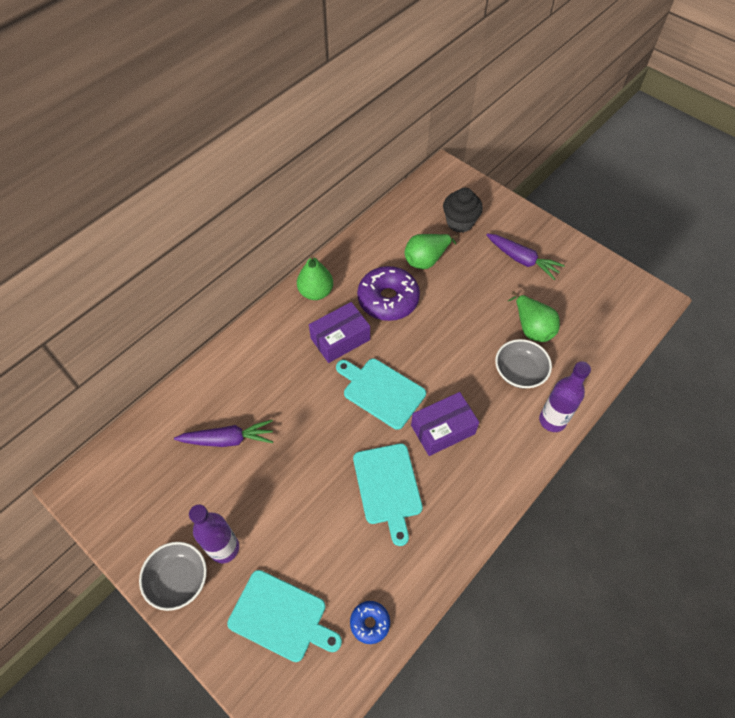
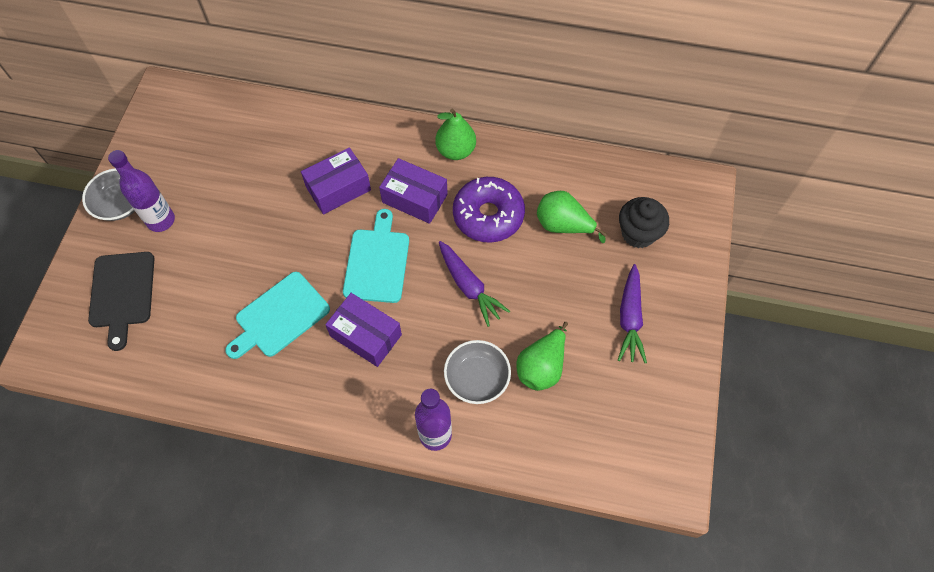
camera: 60 degrees right, 5 degrees up
purple carrot [174,420,273,447] -> purple carrot moved to [439,241,510,327]
turquoise cutting board [227,570,342,662] -> black cutting board [88,252,154,351]
blue donut [350,601,390,644] -> none
none -> purple box [301,147,371,215]

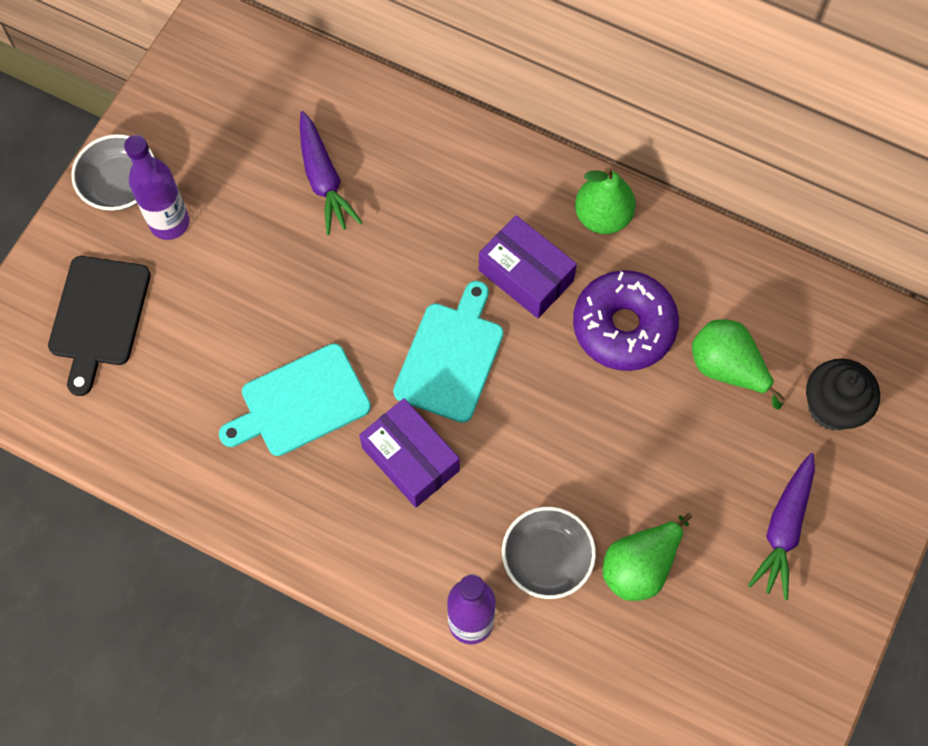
camera: 15 degrees right, 5 degrees up
purple box [301,147,371,215] -> none
purple carrot [439,241,510,327] -> purple carrot moved to [300,111,363,235]

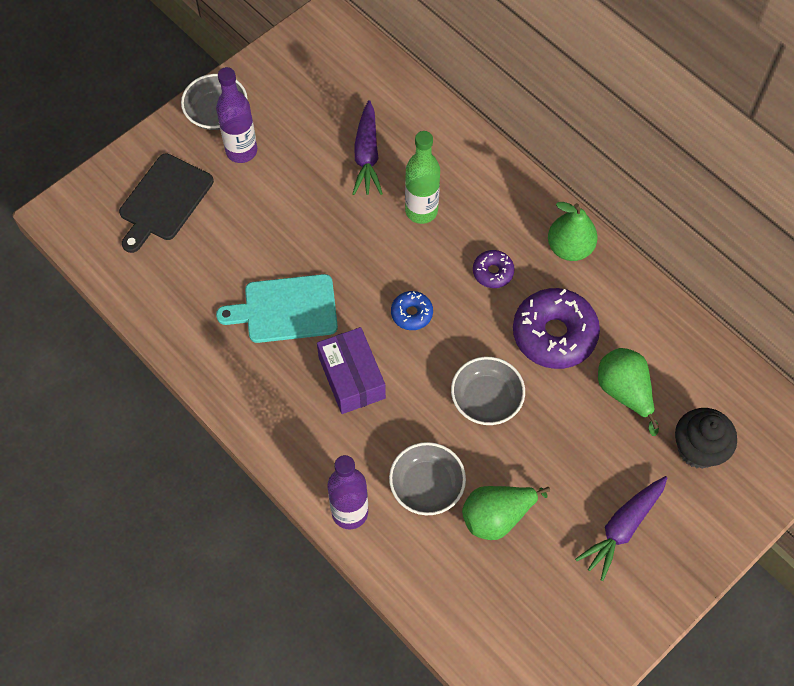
camera: 20 degrees right, 5 degrees down
turquoise cutting board [393,281,503,423] -> blue donut [391,291,433,330]
purple box [479,215,577,318] -> purple donut [473,250,515,288]
none -> green bottle [405,131,440,224]
none -> grey bowl [451,357,525,425]

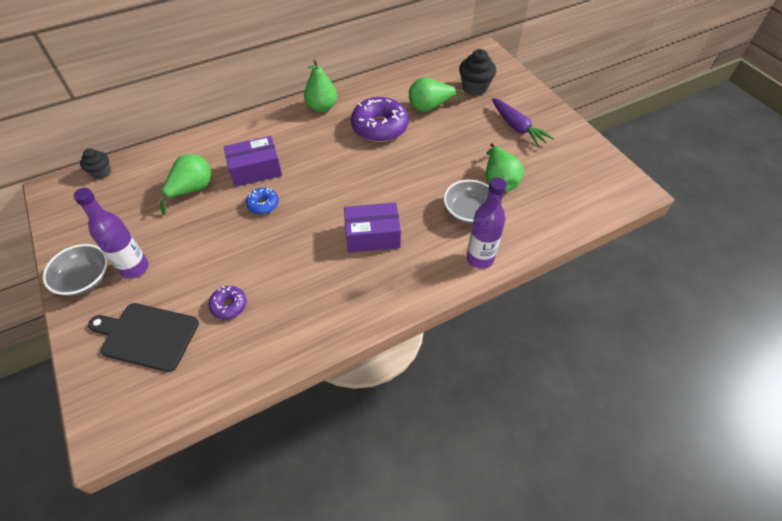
camera: 75 degrees left, 10 degrees down
black cutting board [119,154,214,253] -> black cutting board turned 150 degrees clockwise [88,303,199,372]
turquoise cutting board [216,274,338,343] -> none
purple carrot [352,100,383,195] -> green pear [156,154,211,215]
blue donut [391,291,433,330] -> blue donut moved to [246,188,279,214]
green bottle [405,131,440,224] -> purple box [224,136,282,187]
grey bowl [451,357,525,425] -> none
purple donut [473,250,515,288] -> purple donut moved to [208,286,247,319]
none -> black cupcake [80,148,111,179]

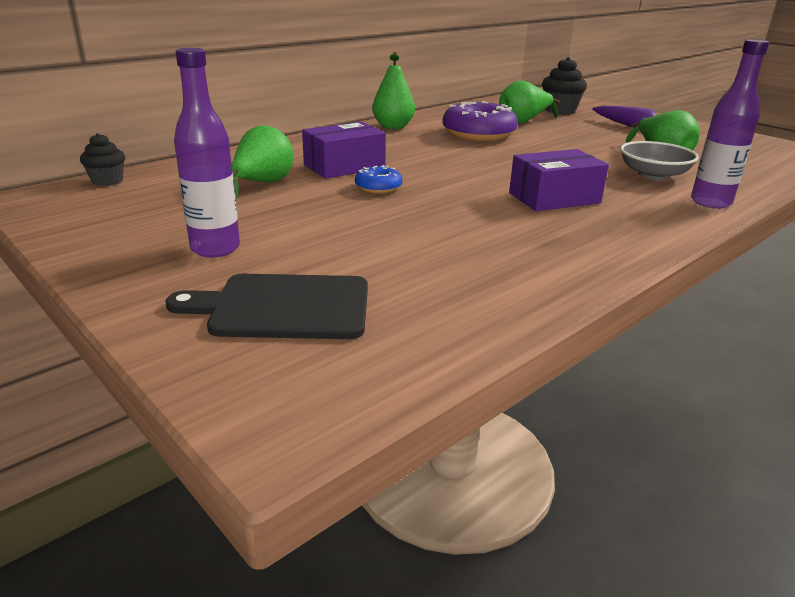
camera: 15 degrees left, 25 degrees down
grey bowl [43,244,108,296] -> none
purple donut [208,286,247,319] -> none

